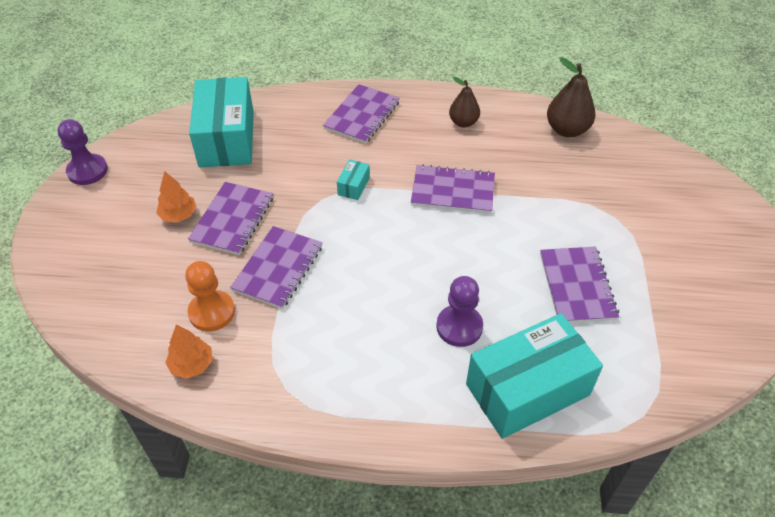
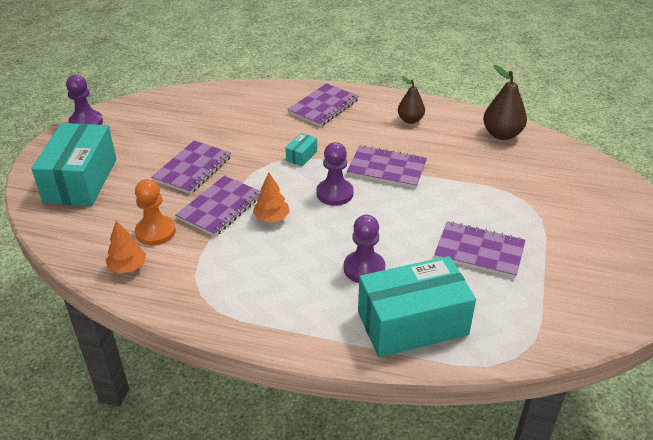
camera: 10 degrees right, 10 degrees down
orange tree [156,171,197,223] -> orange tree moved to [253,173,290,222]
turquoise box [189,77,254,167] -> turquoise box moved to [31,123,116,206]
purple notebook [540,246,619,323] -> purple notebook turned 75 degrees counterclockwise [434,221,526,278]
none -> purple pawn [316,142,354,206]

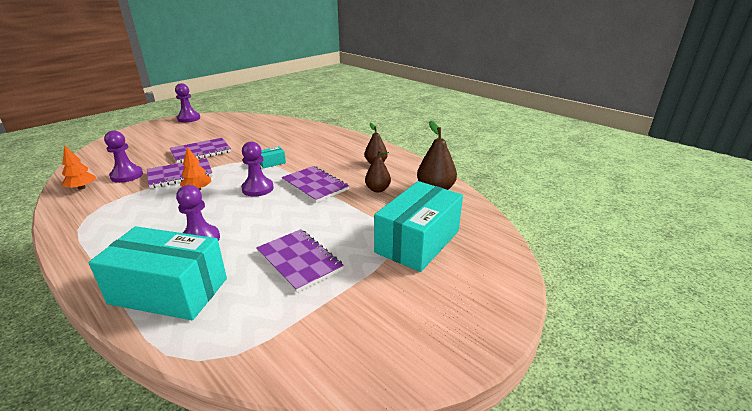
camera: 30 degrees right, 10 degrees down
turquoise box [31,123,116,206] -> turquoise box moved to [374,181,463,272]
orange pawn [135,179,176,246] -> purple pawn [104,130,143,183]
purple notebook [287,83,359,127] -> none
none -> brown pear [365,150,391,192]

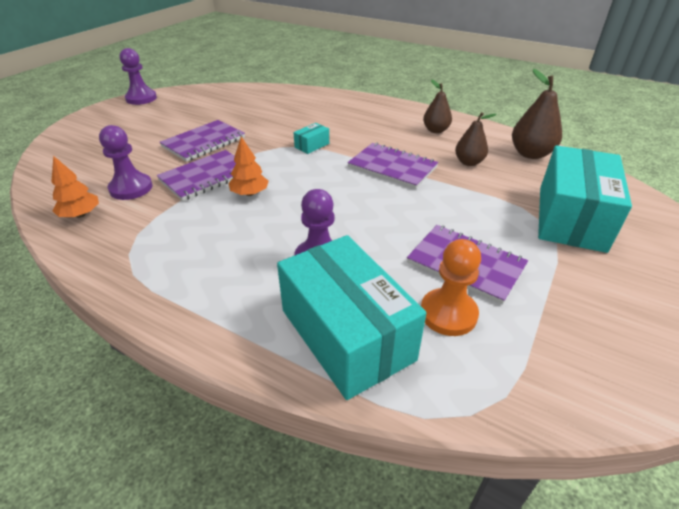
camera: 15 degrees left, 10 degrees up
turquoise box [88,226,227,320] -> turquoise box turned 60 degrees clockwise [277,235,426,400]
purple pawn [241,141,274,197] -> none
none -> orange pawn [421,239,481,336]

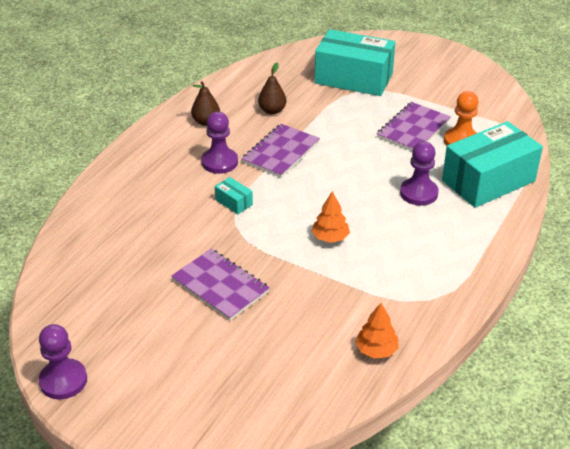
camera: 90 degrees left, 0 degrees up
purple pawn [99,125,152,200] -> purple pawn moved to [202,112,238,174]
purple notebook [157,150,236,201] -> none
brown pear [512,69,562,159] -> none

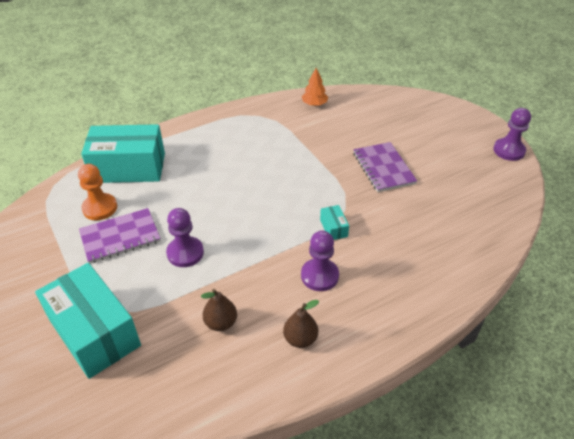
camera: 150 degrees left, 5 degrees up
purple notebook [241,124,320,178] -> none
orange tree [312,191,350,243] -> none
purple pawn [400,141,439,206] -> purple pawn moved to [166,208,204,267]

